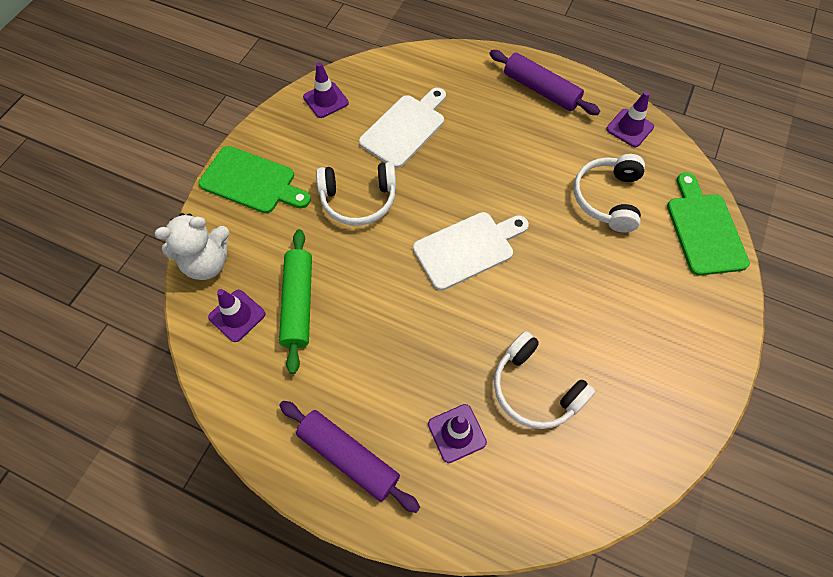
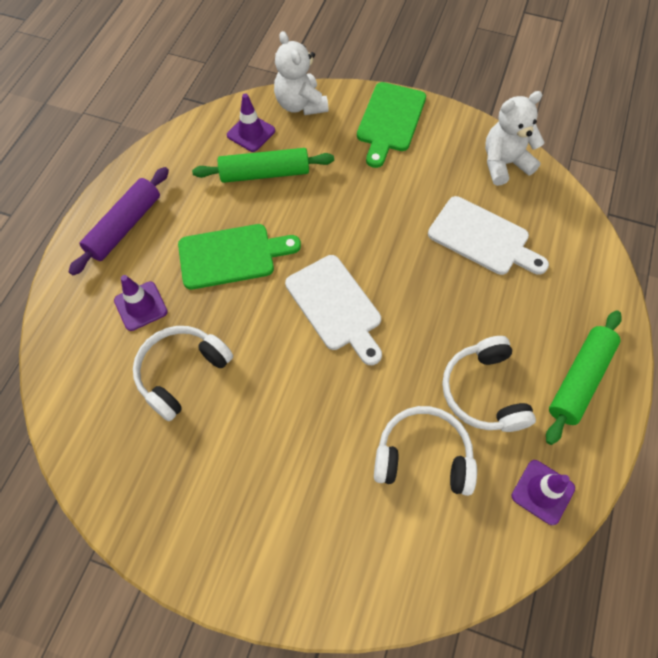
camera: 85 degrees right, 0 degrees up
purple traffic cone [303,62,349,118] -> white teddy bear [485,91,544,186]
white headphones [316,162,396,226] -> white headphones moved to [442,336,536,432]
purple rolling pin [489,50,600,115] -> green rolling pin [546,310,622,445]
green cutting board [667,172,750,276] -> green cutting board moved to [178,224,301,289]

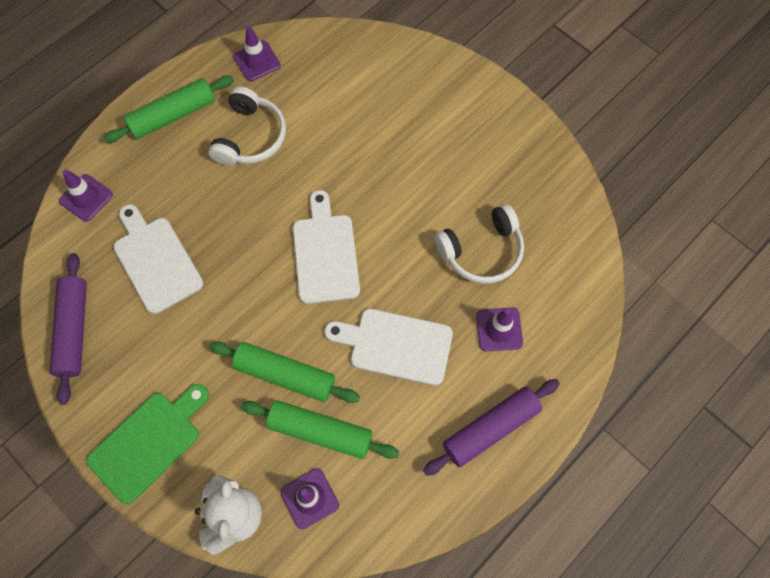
camera: 155 degrees left, 5 degrees up
green cutting board [178,224,301,289] -> white cutting board [324,309,453,386]
white headphones [374,406,477,496] -> none
white teddy bear [485,91,544,186] -> purple rolling pin [50,253,87,405]
none -> purple traffic cone [59,169,113,222]
none -> green rolling pin [209,341,360,403]

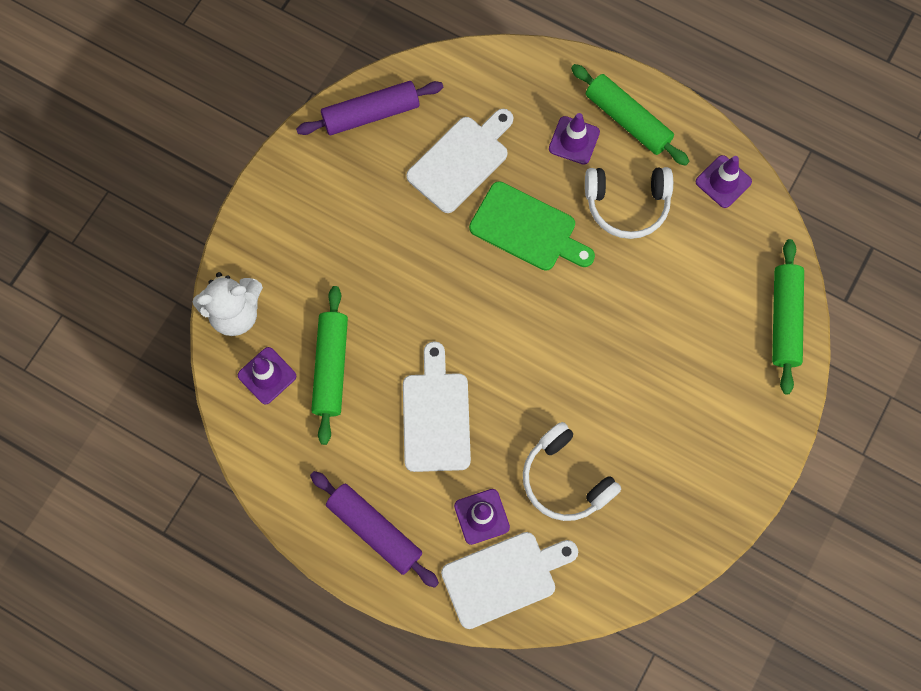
camera: 75 degrees right, 5 degrees up
purple traffic cone [59,169,113,222] -> purple traffic cone moved to [549,113,600,165]
green cutting board [86,384,209,504] -> green cutting board moved to [469,181,595,271]
green rolling pin [209,341,360,403] -> green rolling pin moved to [772,239,804,394]
white cutting board [293,190,360,304] -> white cutting board moved to [441,532,578,629]

